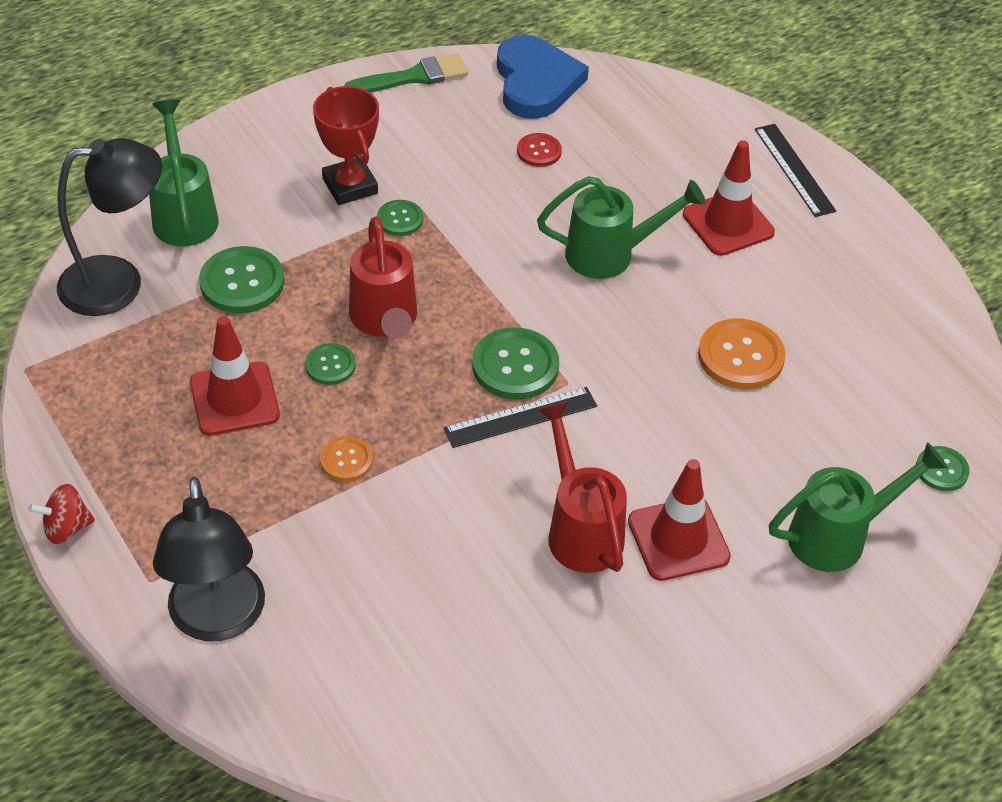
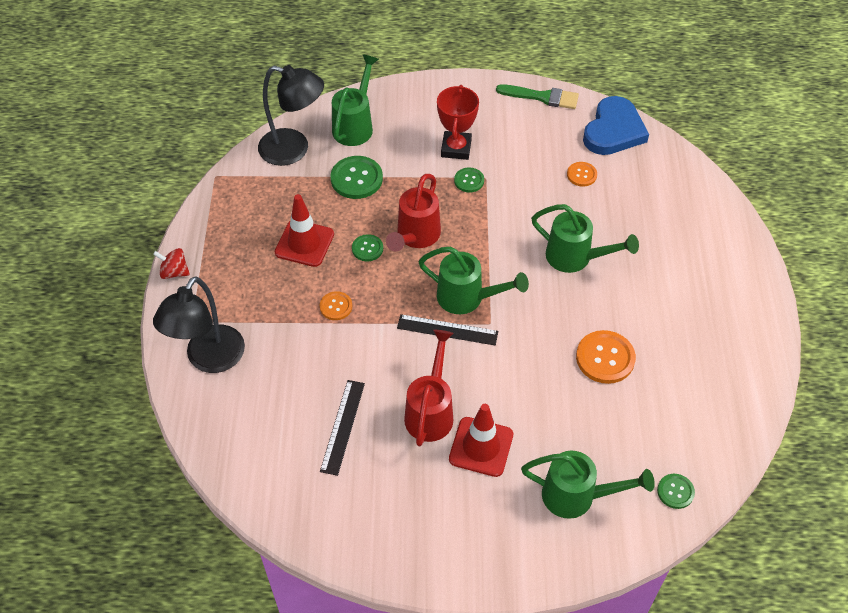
camera: 35 degrees right, 5 degrees up
green button [472,328,559,399] -> green watering can [418,247,529,314]
red button [517,133,562,167] -> orange button [567,162,597,187]
red traffic cone [683,140,775,256] -> none
black ruler [755,124,836,217] -> black ruler moved to [320,380,365,476]

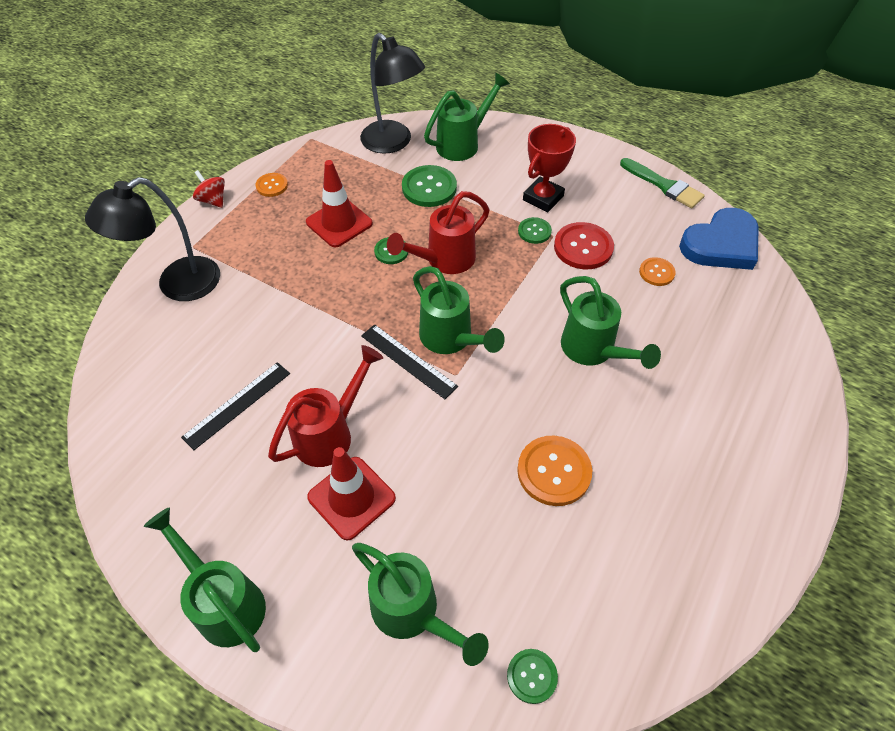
camera: 30 degrees right, 0 degrees up
orange button [320,291,352,320] -> orange button moved to [255,173,288,197]
none -> green watering can [144,507,266,652]
none -> red button [554,222,614,269]

